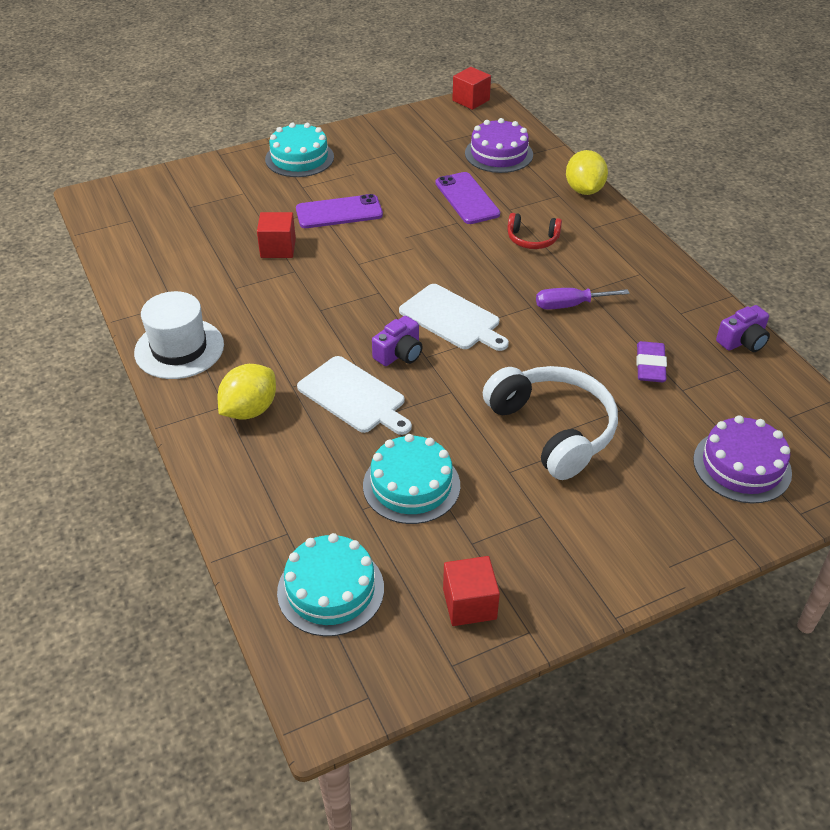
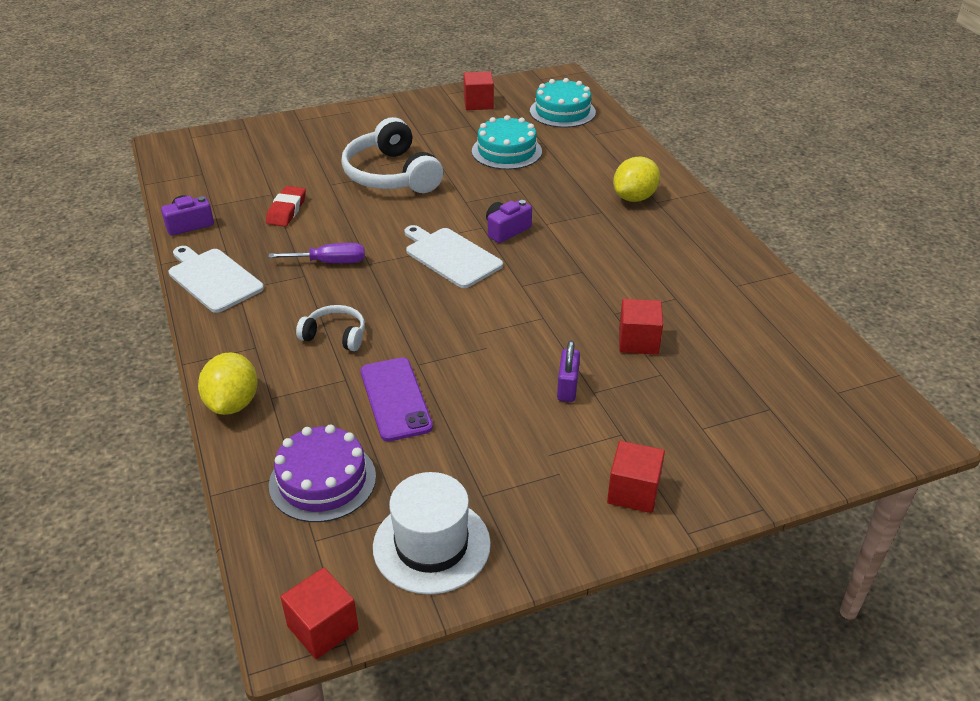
camera: 175 degrees left, 5 degrees down
white hat [134,291,224,379] -> white hat moved to [373,472,491,594]
turquoise cake [265,123,334,177] -> red cube [607,441,665,513]
purple phone [296,194,383,228] -> purple padlock [557,341,580,402]
white cutting board [297,356,412,435] -> white cutting board moved to [168,246,264,313]
red headphones [507,213,562,249] -> white headphones [296,305,365,351]
purple eraser [636,341,667,382] -> red eraser [266,186,306,227]
purple cake [693,415,792,504] -> none

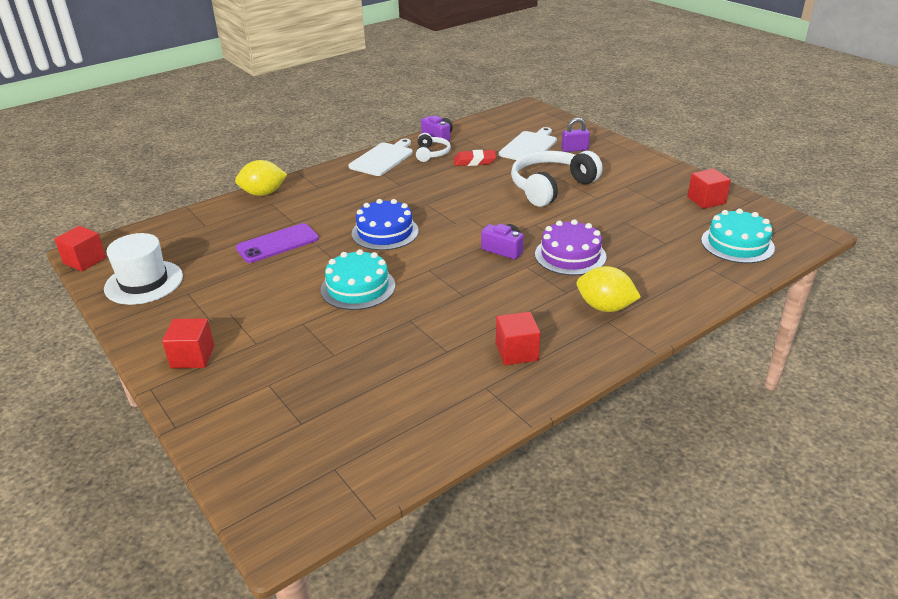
camera: 75 degrees right, 5 degrees down
purple screwdriver [268,243,365,263] -> none
purple cake [269,425,376,522] -> purple cake moved to [535,219,607,276]
white headphones [296,305,365,351] -> white headphones moved to [416,133,451,162]
white cutting board [404,225,503,288] -> white cutting board moved to [499,127,557,160]
turquoise cake [472,115,542,170] -> turquoise cake moved to [321,249,395,310]
purple padlock [557,341,580,402] -> purple padlock moved to [561,118,590,152]
red cube [619,299,663,355] -> red cube moved to [496,312,540,365]
none -> blue cake [352,199,419,250]

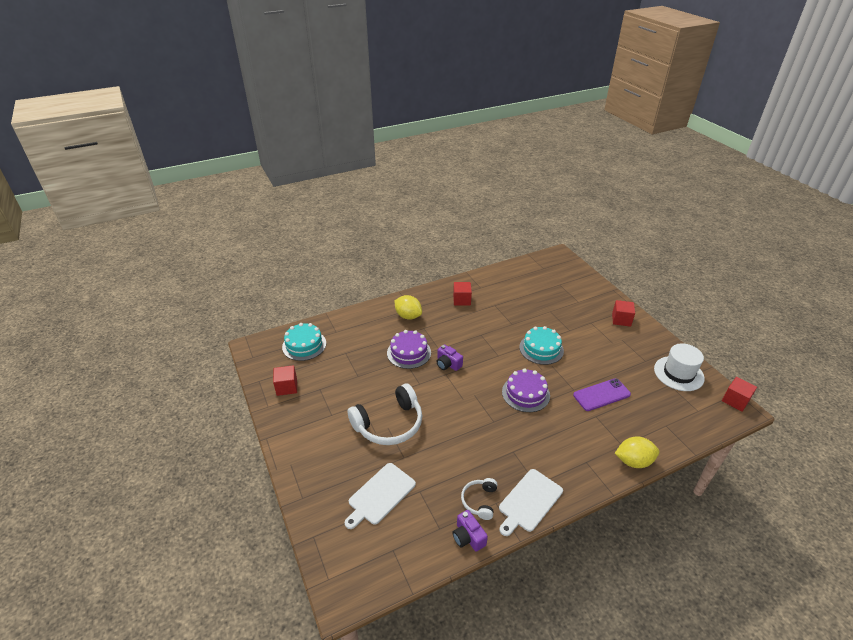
camera: 170 degrees left, 5 degrees up
blue cake [352,199,419,250] -> purple cake [502,368,550,412]
red eraser [454,150,497,166] -> none
purple padlock [561,118,590,152] -> none

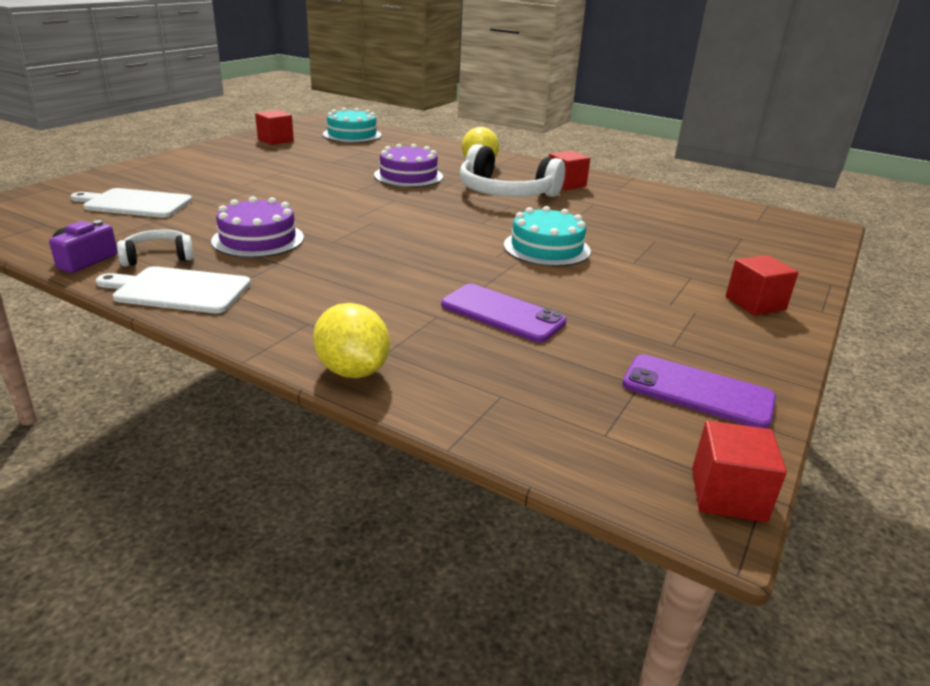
camera: 55 degrees right, 10 degrees down
white headphones [347,384,422,445] -> white headphones moved to [460,144,565,197]
purple camera [436,344,463,371] -> none
purple cake [502,368,550,412] -> purple cake moved to [211,196,304,258]
white hat [654,343,705,391] -> purple phone [622,354,776,429]

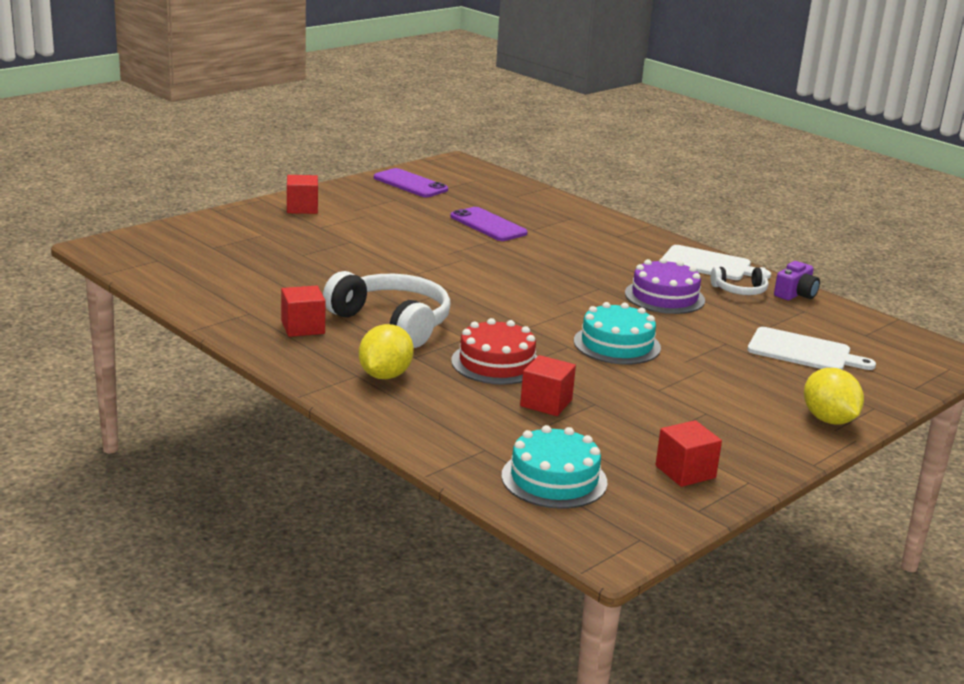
camera: 165 degrees left, 5 degrees down
yellow lemon [313,303,390,378] -> yellow lemon moved to [804,368,864,424]
purple cake [374,144,443,187] -> red cake [451,318,537,385]
turquoise cake [504,206,591,267] -> turquoise cake moved to [574,302,661,365]
red cube [692,420,787,522] -> red cube moved to [520,355,576,416]

